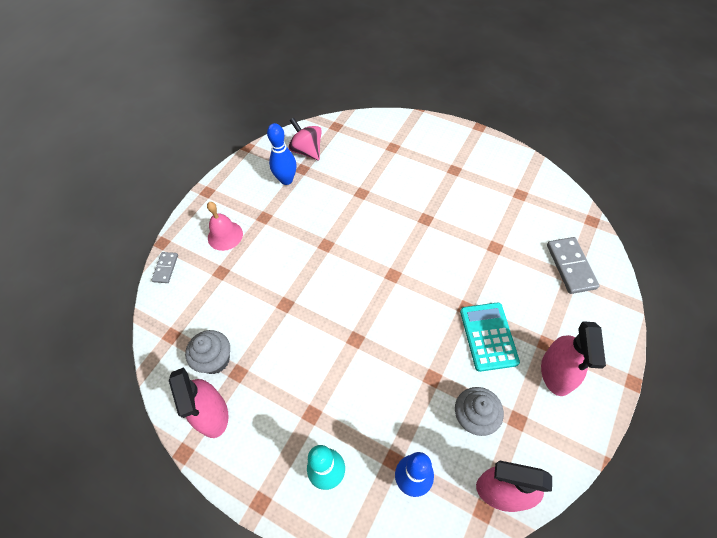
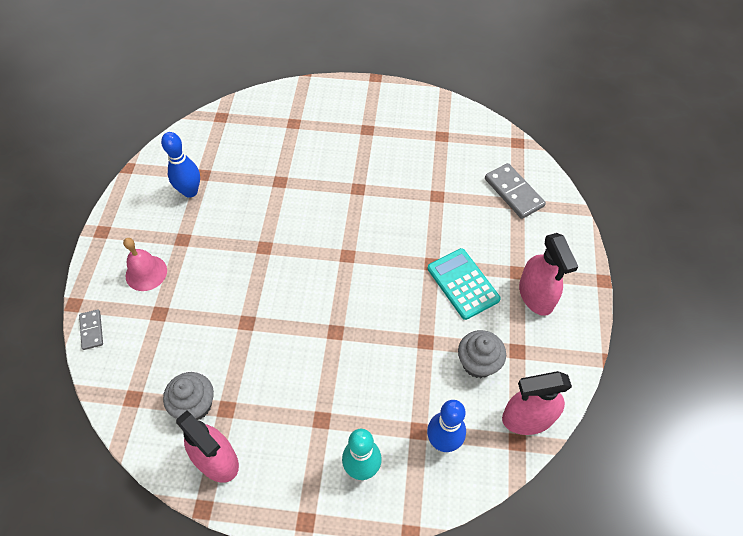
camera: 25 degrees left, 0 degrees up
pink spinning top [289,118,322,160] -> none

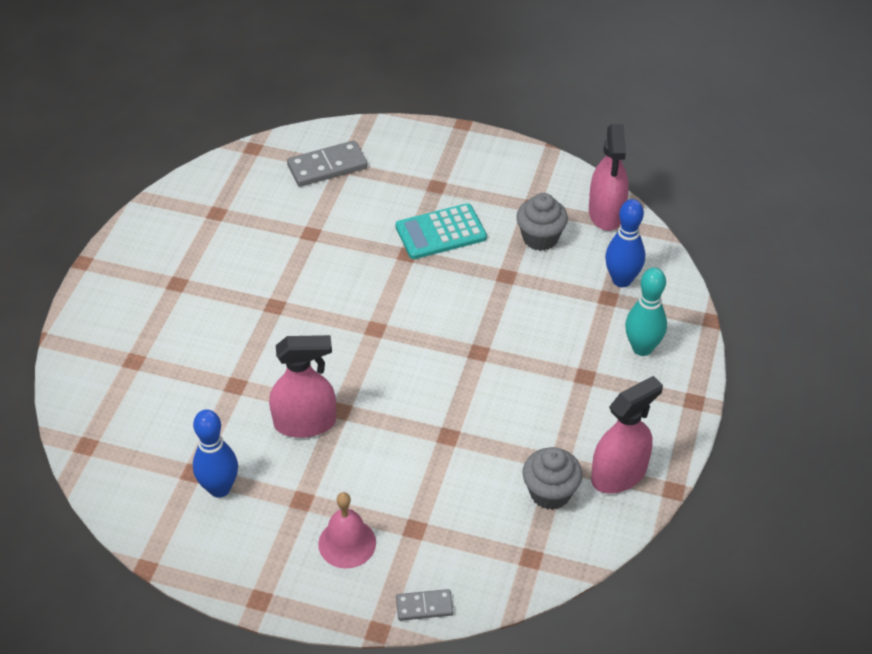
camera: 80 degrees left, 10 degrees down
pink spray bottle [519,233,578,316] -> pink spray bottle moved to [269,335,336,438]

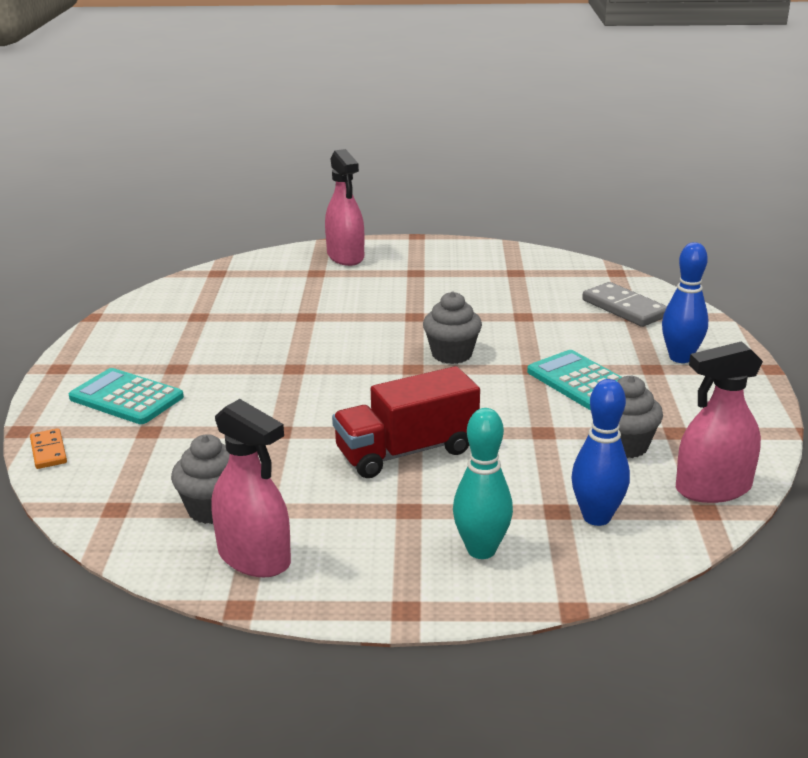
camera: 75 degrees right, 20 degrees down
blue bowling pin [193,409,238,498] -> blue bowling pin moved to [662,242,708,363]
pink spray bottle [269,335,336,438] -> pink spray bottle moved to [325,149,364,266]
pink bell [318,492,376,568] -> turquoise calculator [69,368,184,424]
grey domino [396,589,454,621] -> orange domino [30,428,67,469]
none -> red truck [332,366,480,478]
none -> grey cupcake [423,291,482,364]

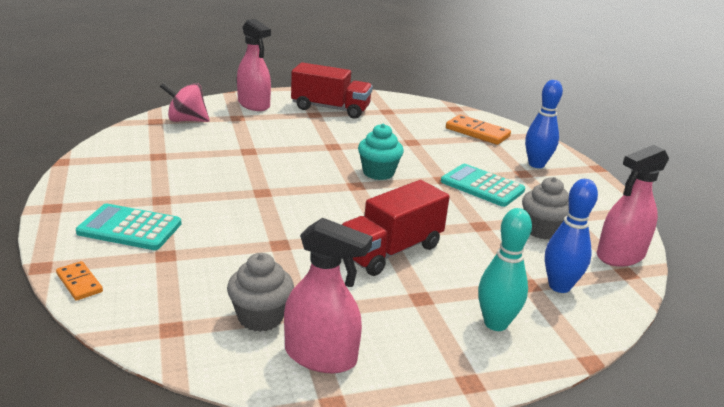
camera: 20 degrees left, 0 degrees up
grey cupcake [423,291,482,364] -> turquoise cupcake [358,124,404,180]
grey domino [582,282,667,327] -> orange domino [446,115,511,145]
none -> pink spinning top [160,82,210,122]
none -> red truck [291,62,373,119]

